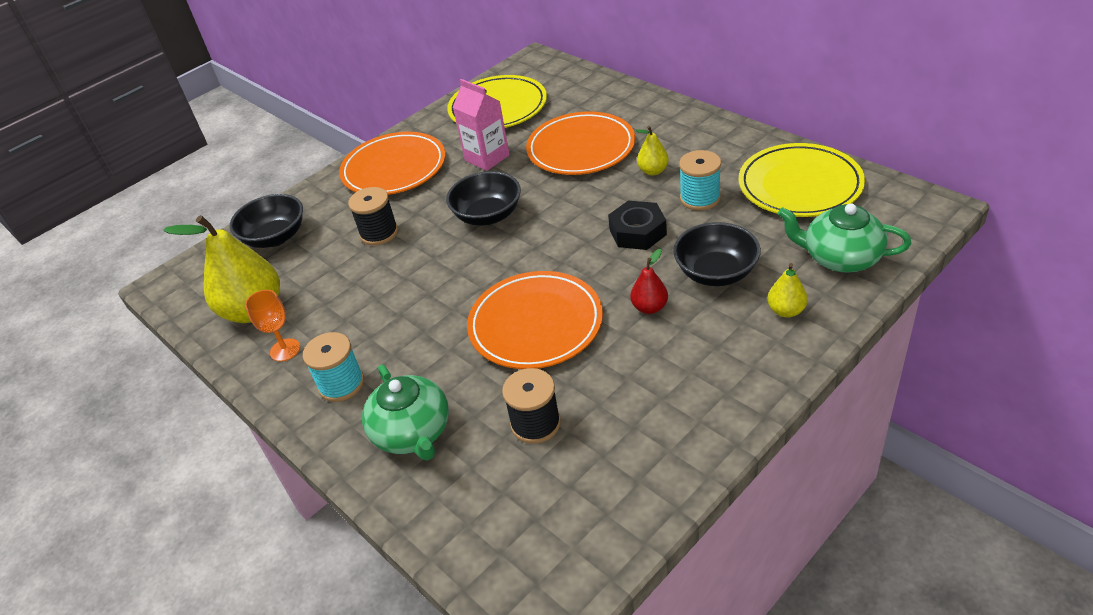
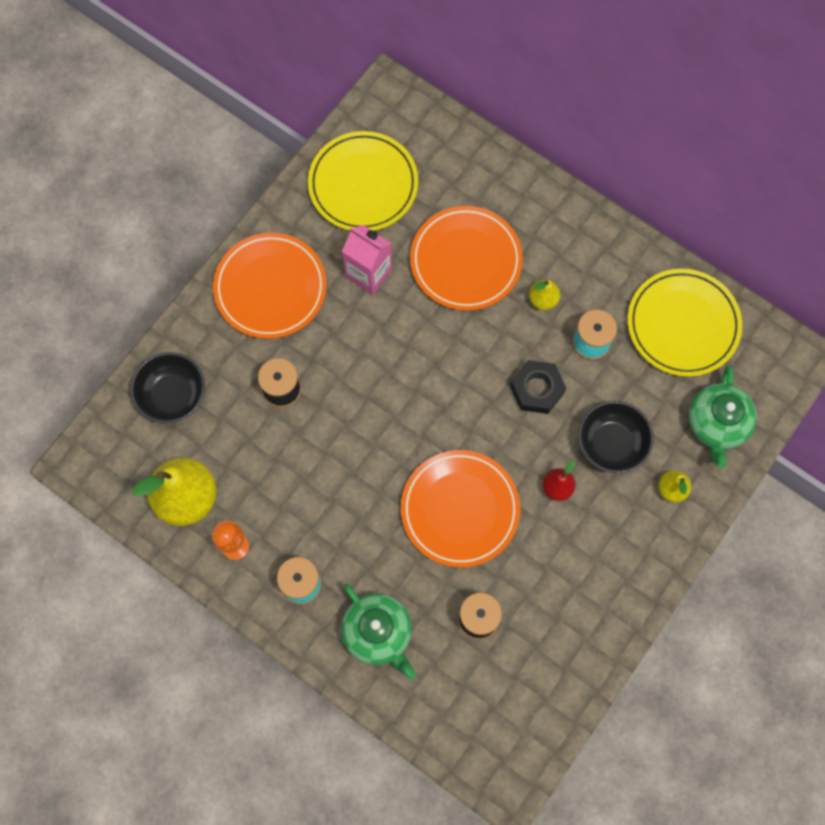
camera: 15 degrees left, 30 degrees up
black bowl [446,171,521,226] -> none
green teapot [778,203,911,273] -> green teapot turned 90 degrees counterclockwise [688,366,757,468]

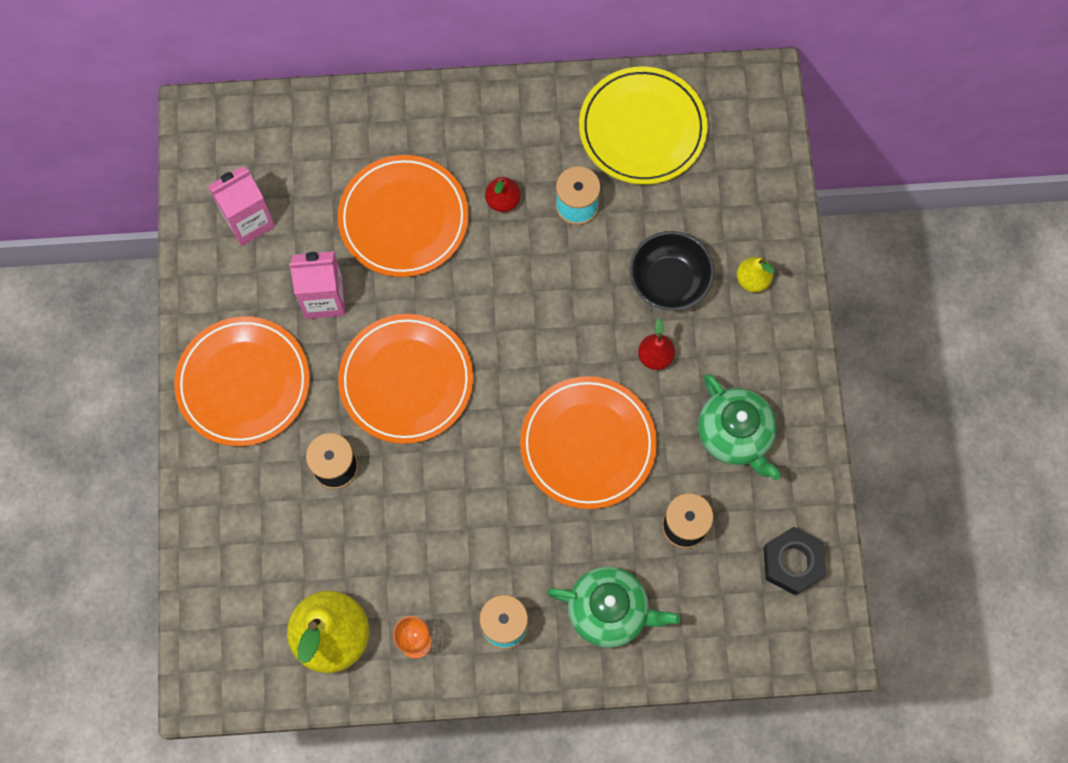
camera: 40 degrees left, 0 degrees up
black bowl [131,352,205,423] -> none
yellow plate [308,131,418,231] -> pink carton [208,166,275,246]
black nut [510,360,566,414] -> black nut moved to [763,527,826,595]
yellow pear [529,280,560,310] -> red pear [485,177,521,212]
green teapot [688,366,757,468] -> green teapot moved to [698,374,781,480]
none -> orange plate [338,314,473,444]

